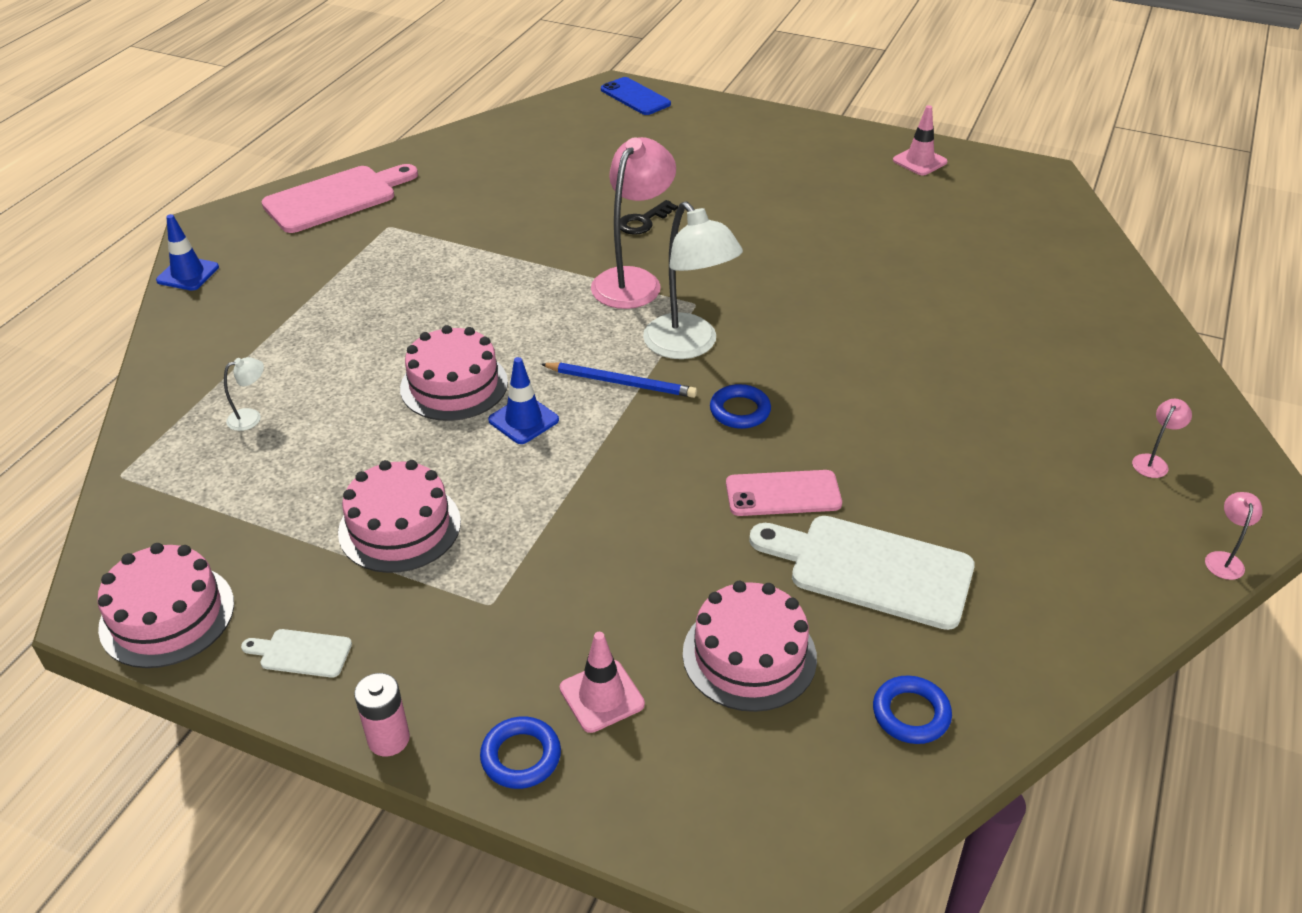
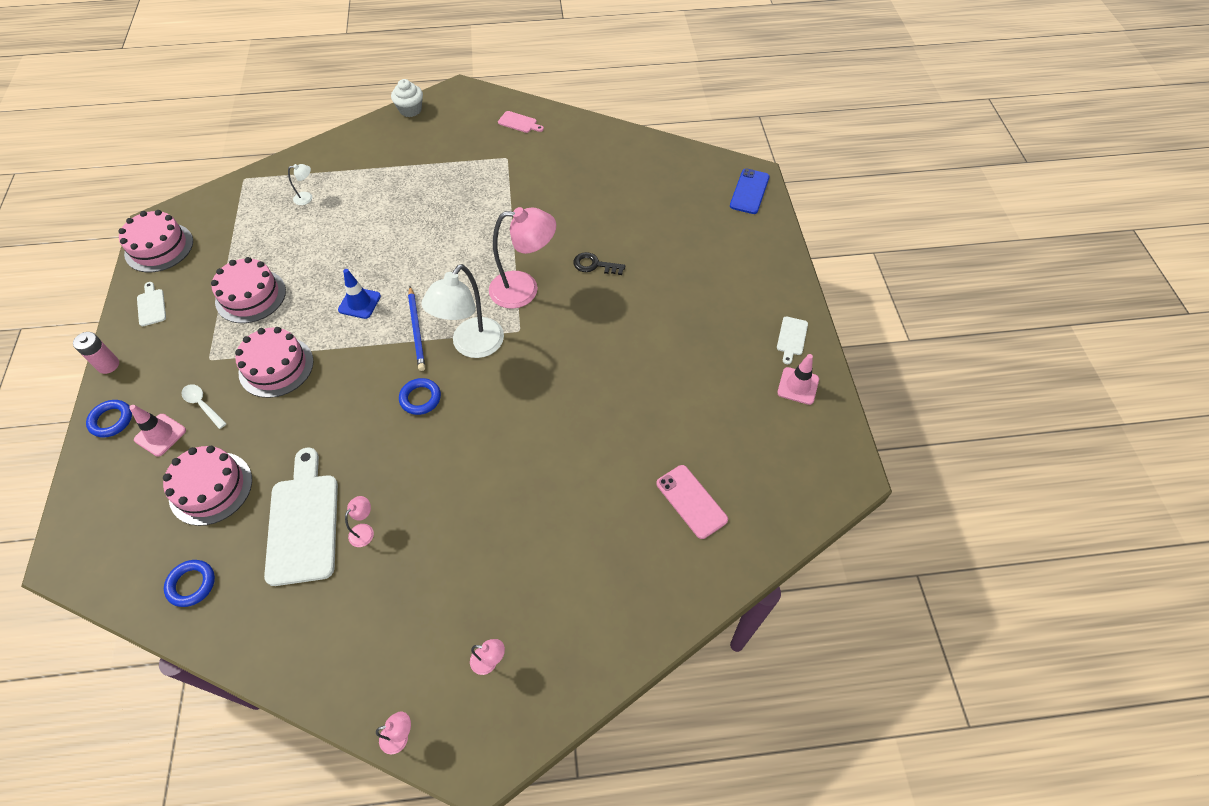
camera: 60 degrees right, 15 degrees up
blue traffic cone [156,214,219,291] -> white cupcake [391,79,423,117]
white lamp [224,357,264,431] -> white lamp turned 45 degrees counterclockwise [288,164,312,205]
pink cutting board [262,164,418,233] -> pink cutting board [498,111,544,133], size x0.46
pink cake [400,325,508,421] -> pink cake moved to [235,327,314,398]
pink phone [726,470,842,516] -> pink phone moved to [656,465,728,539]
none -> white spoon [181,384,227,429]
none -> pink lamp [345,496,374,547]
none -> white cutting board [777,317,808,364]

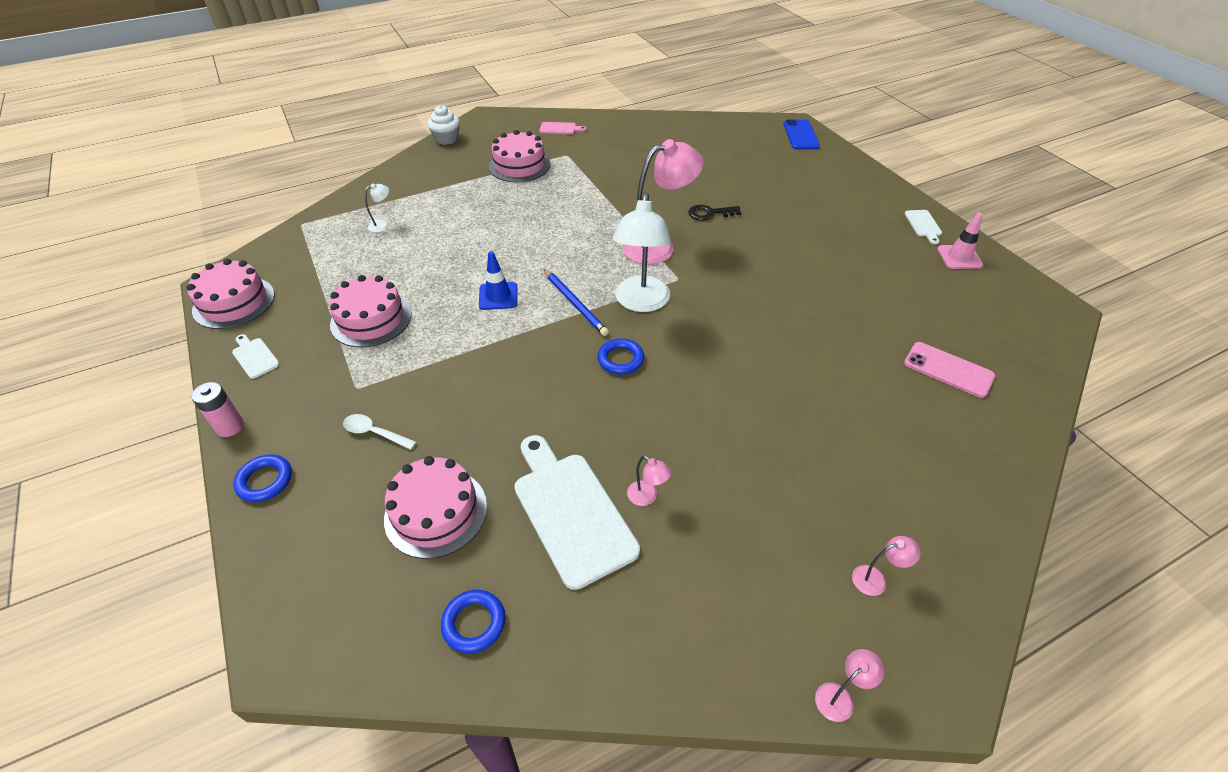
camera: 20 degrees left, 10 degrees down
pink traffic cone [129,405,186,456] -> none
pink cake [235,327,314,398] -> pink cake moved to [489,130,550,182]
pink lamp [345,496,374,547] -> pink lamp turned 120 degrees clockwise [627,456,671,506]

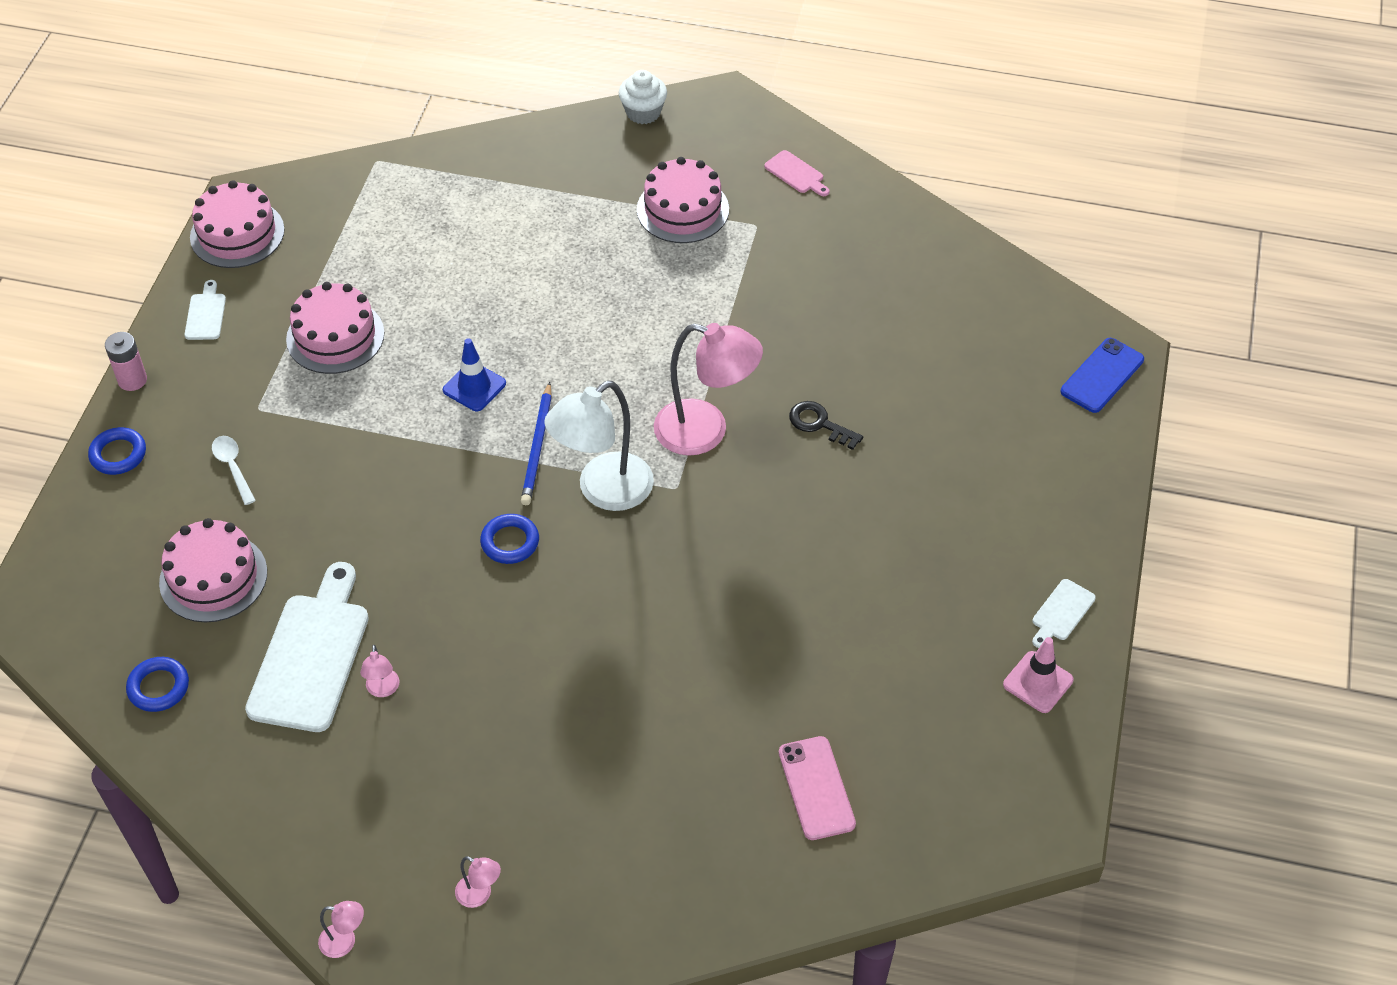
camera: 40 degrees right, 5 degrees up
white lamp [365,183,389,233] -> none

